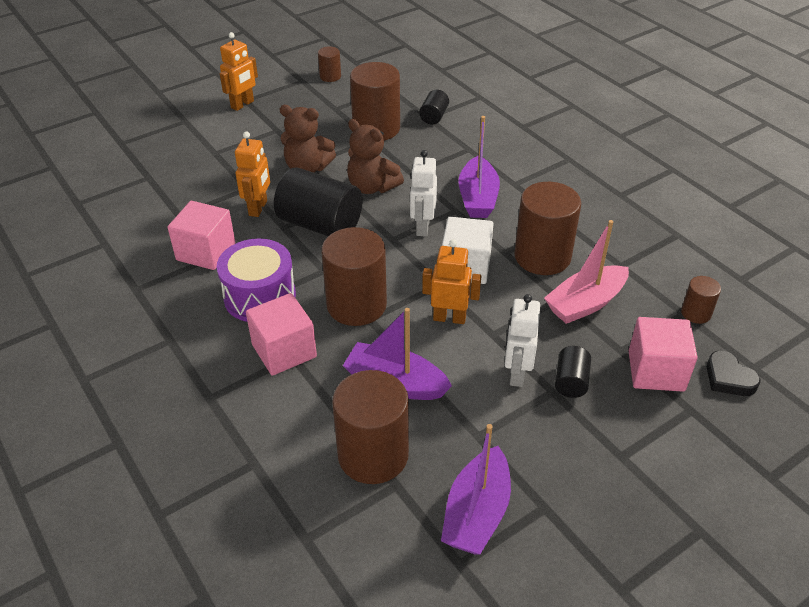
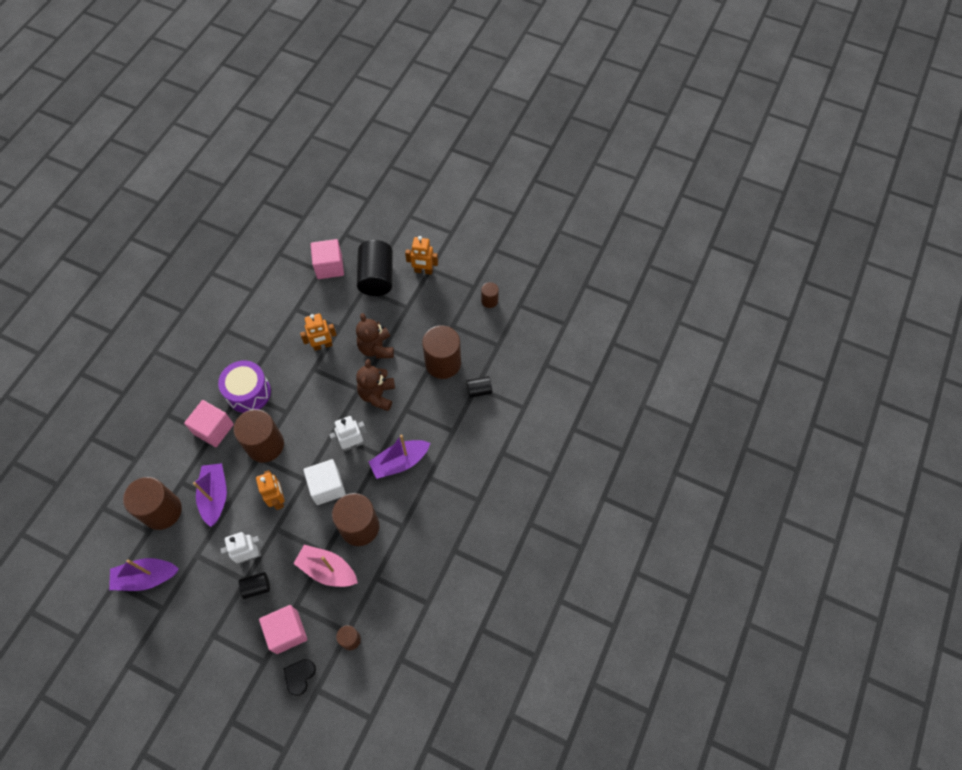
camera: 60 degrees right, 20 degrees up
pink cube [167,201,235,270] -> pink cube moved to [311,239,344,279]
black cylinder [274,167,363,236] -> black cylinder moved to [357,240,393,296]

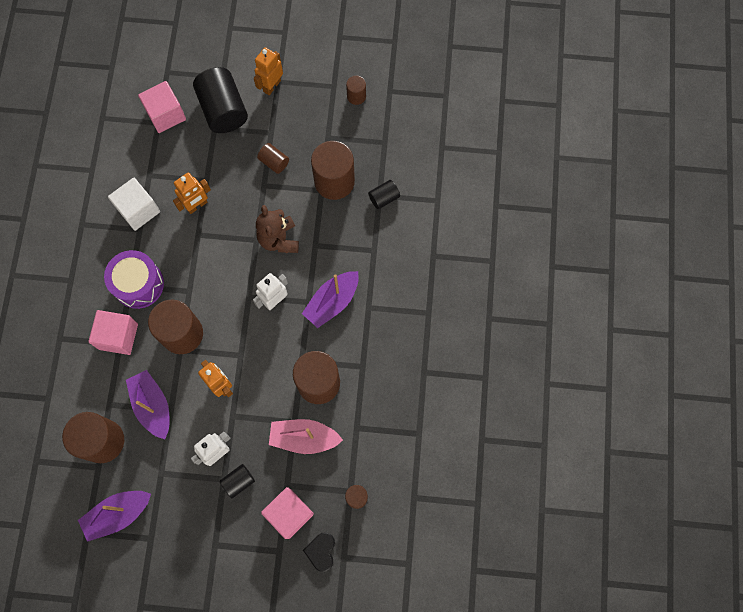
camera: 20 degrees left, 10 degrees up
white cube [303,459,346,505] -> white cube moved to [108,178,160,231]
brown teddy bear [356,313,394,358] -> none
orange robot [405,236,438,275] -> orange robot turned 135 degrees clockwise [254,47,283,95]
none -> brown cylinder [257,143,289,174]

